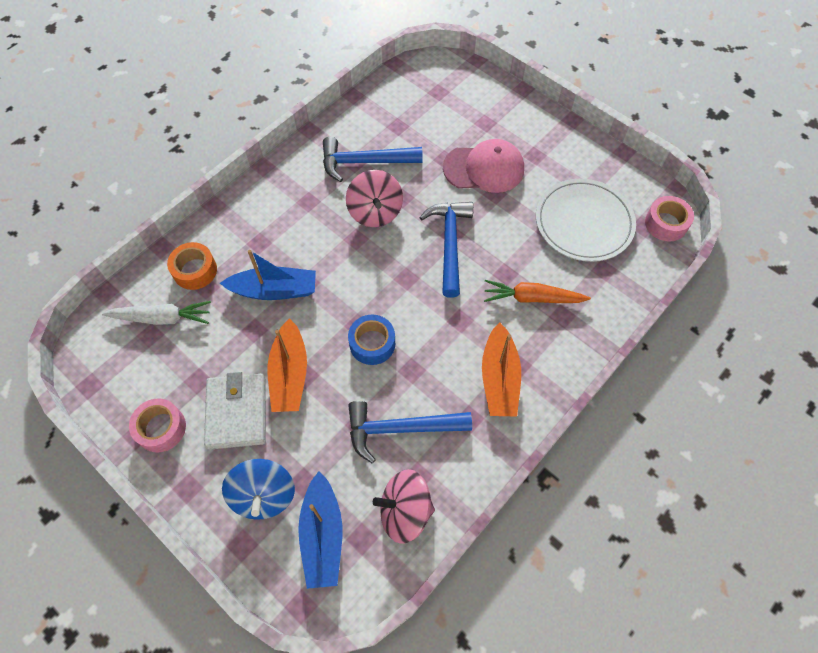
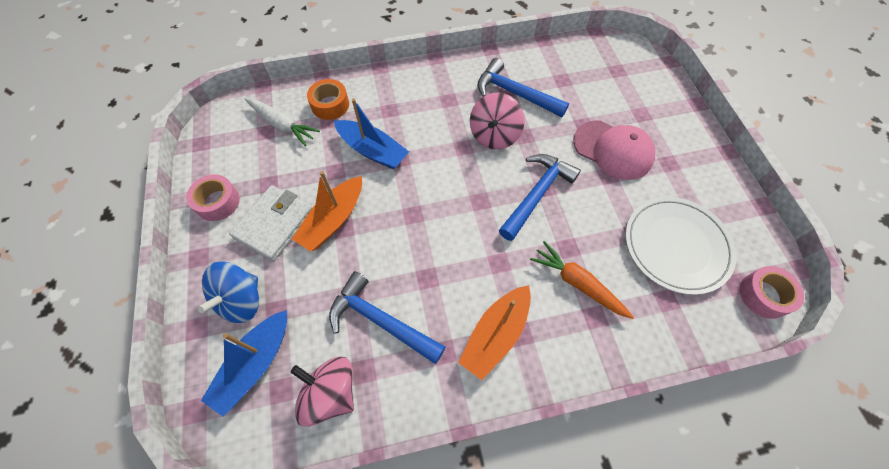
camera: 35 degrees right, 0 degrees up
blue tape [348,314,395,365] -> none

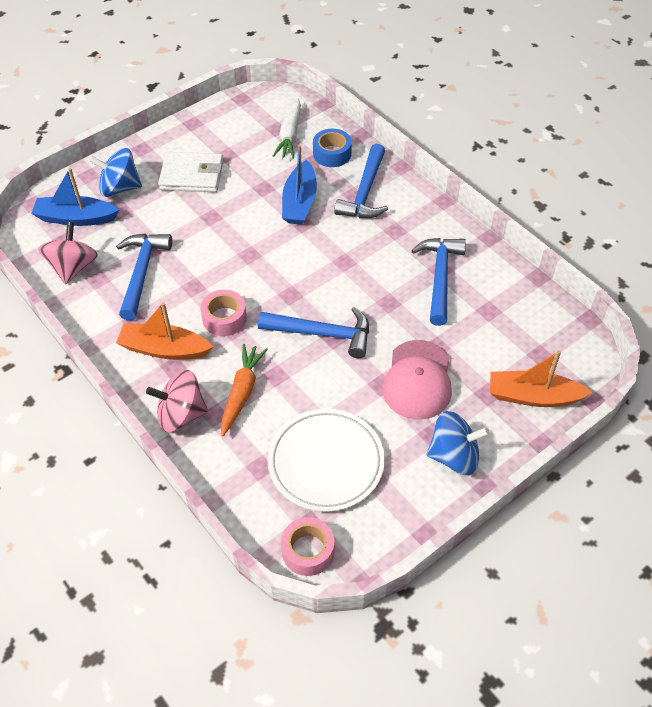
camera: 65 degrees right, 10 degrees down
pink tape [186,174,240,221] -> pink tape moved to [200,290,247,336]
orange boat [292,171,362,251] -> orange boat moved to [490,350,593,407]
orange tape [307,79,349,120] -> blue tape [313,129,352,167]
pink spinning top [470,93,524,149] -> pink spinning top moved to [146,370,208,433]
none -> blue hammer [334,144,388,218]
none -> blue spinning top [427,411,490,475]

